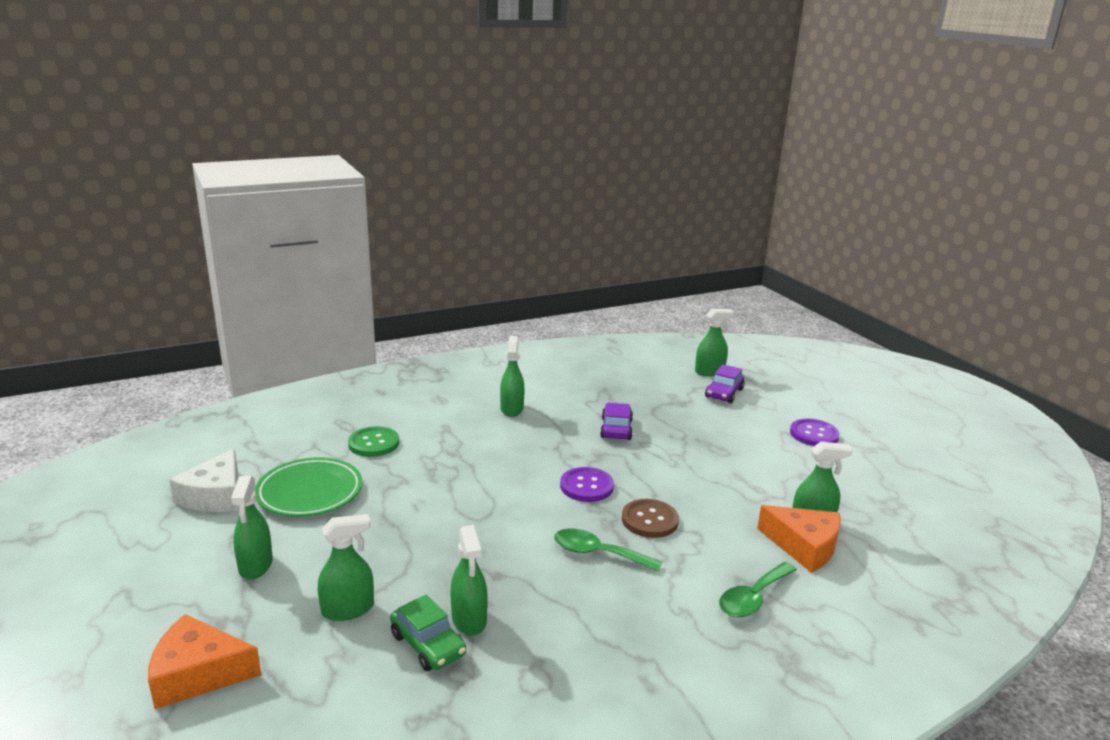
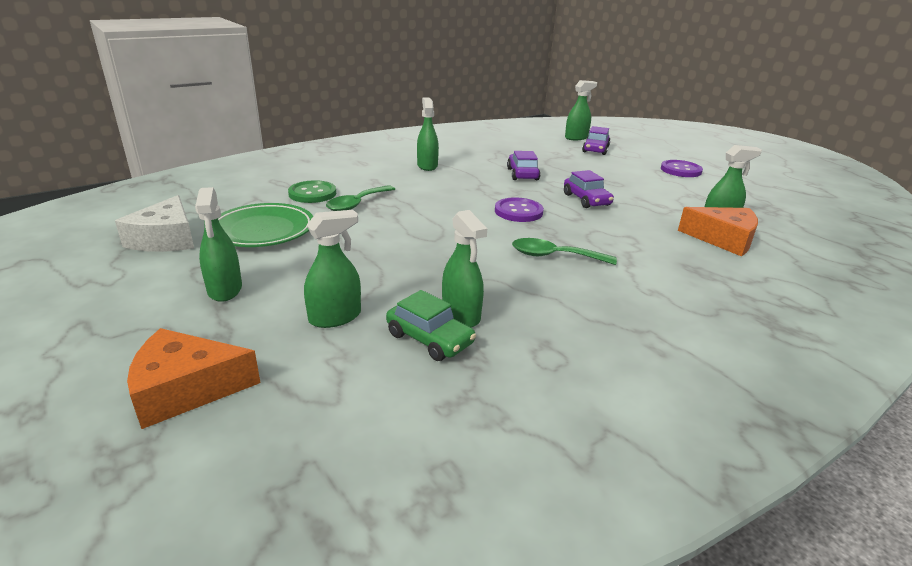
camera: 10 degrees left, 5 degrees up
brown button [622,499,679,538] -> none
green spoon [719,562,797,617] -> green spoon moved to [326,185,395,211]
none -> purple car [564,170,614,208]

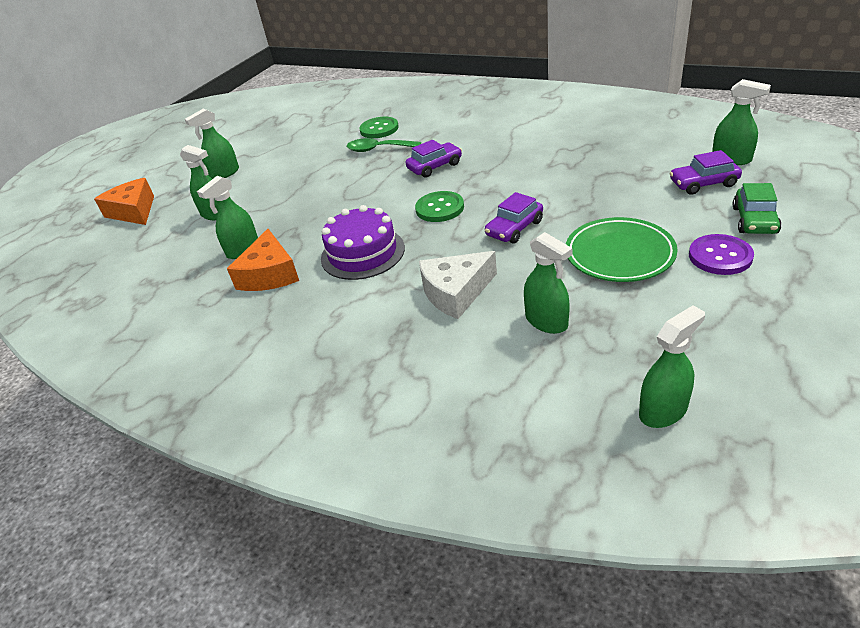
camera: 70 degrees right, 10 degrees up
white cheese [115,195,194,252] -> white cheese moved to [419,251,497,319]
green plate [218,203,313,247] -> green plate moved to [566,217,678,282]
green car [386,290,476,361] -> green car moved to [733,183,782,234]
green spray bottle [417,98,439,171] -> green spray bottle moved to [639,306,705,428]
purple button [495,197,544,222] -> green button [415,191,464,222]
purple car [507,151,540,180] -> purple car moved to [406,140,462,178]
green spoon [512,238,617,265] -> purple cake [321,205,405,280]
orange cheese [678,207,758,256] -> orange cheese moved to [227,229,299,291]

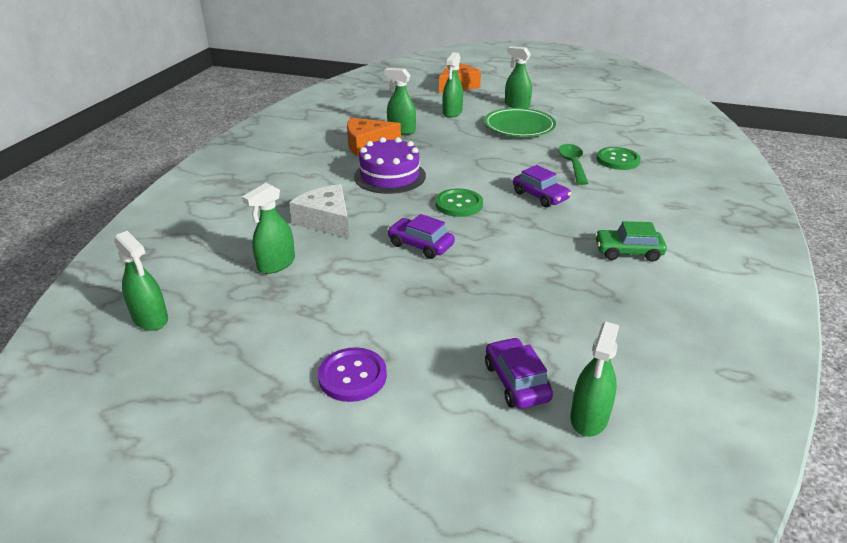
camera: 75 degrees right, 5 degrees down
green plate [566,217,678,282] -> green plate moved to [484,108,556,137]
green car [733,183,782,234] -> green car moved to [595,221,667,262]

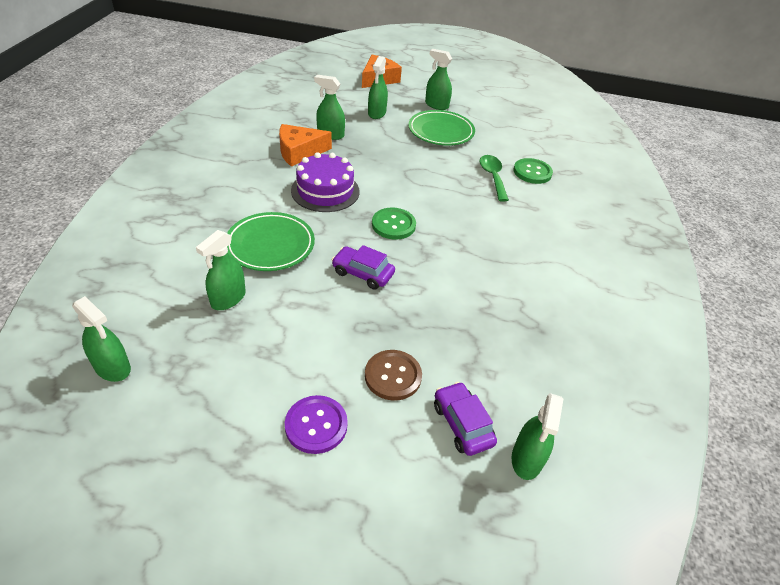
camera: 10 degrees left, 10 degrees up
white cheese [289,184,349,238] -> green plate [227,212,315,271]
purple car [513,165,571,208] -> none
green car [595,221,667,262] -> none
none -> brown button [365,350,422,401]

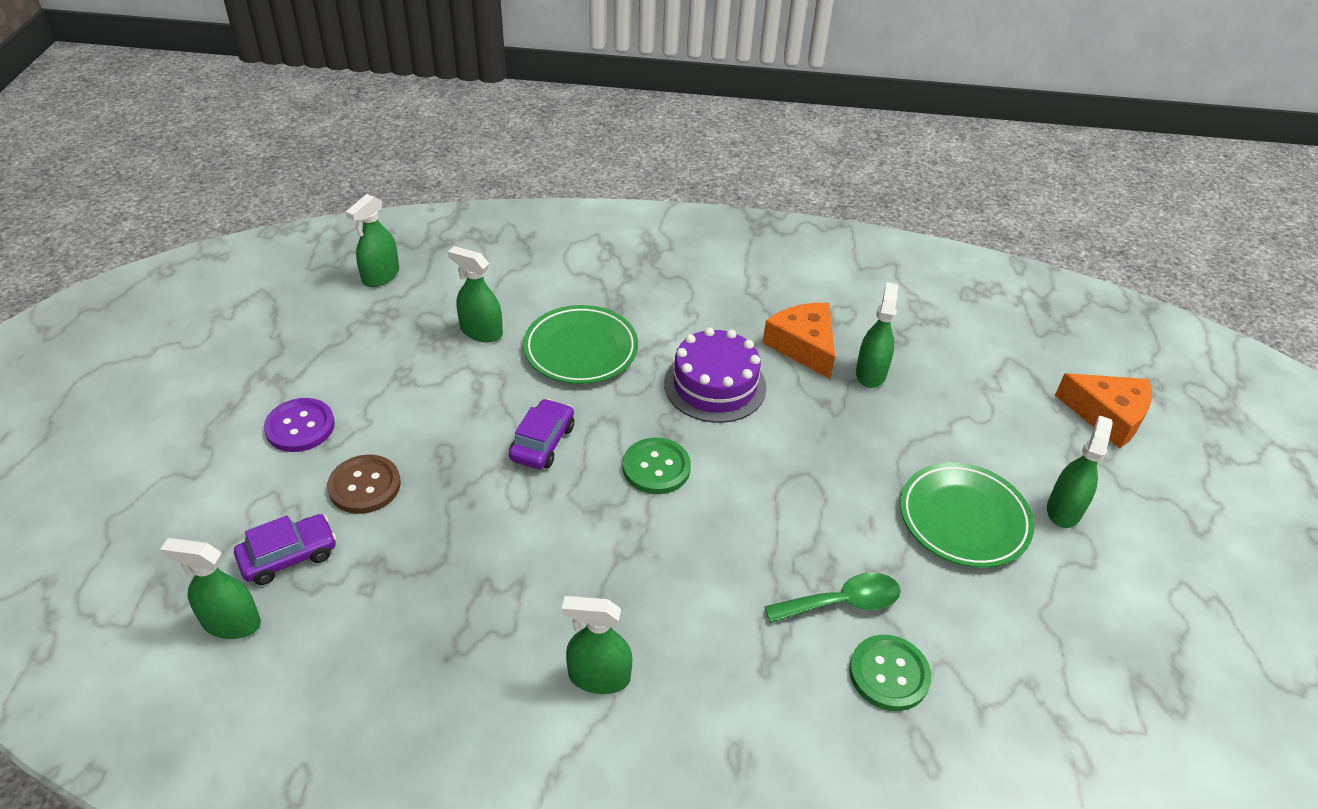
camera: 85 degrees right, 0 degrees up
green spray bottle [368,56,388,119] -> green spray bottle moved to [562,596,632,694]

